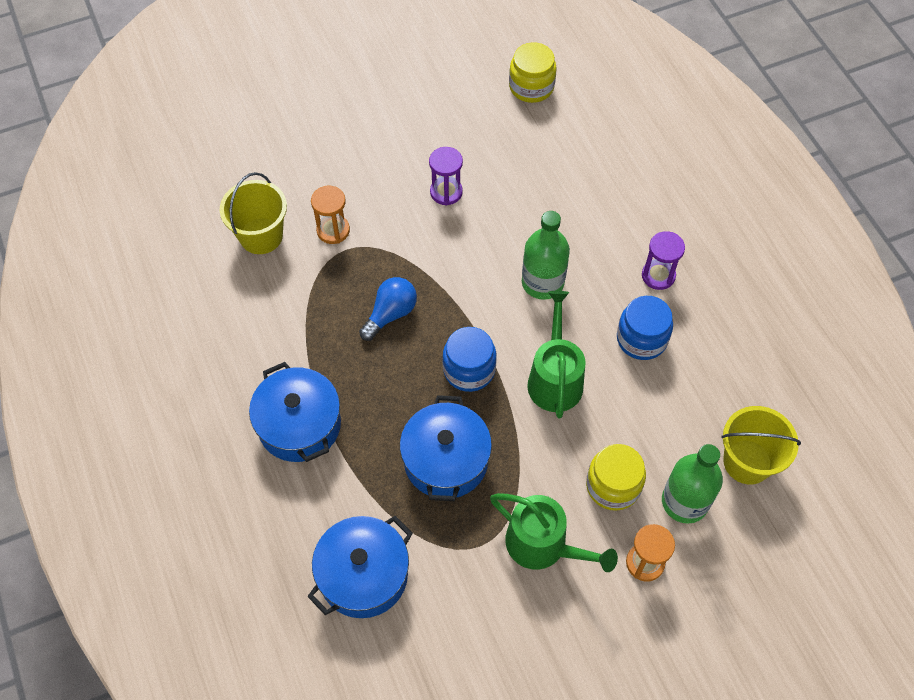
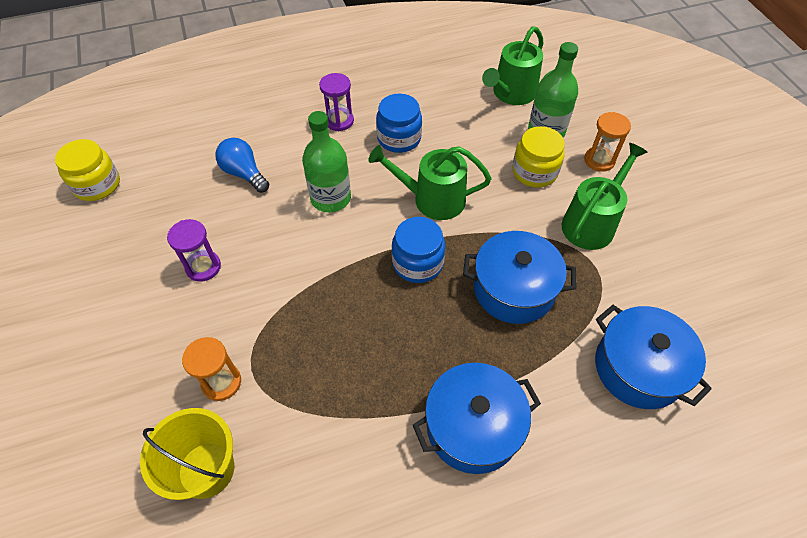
camera: 85 degrees left, 5 degrees down
blue light bulb [359,277,417,341] -> blue light bulb moved to [215,138,269,193]
yellow bucket [721,406,801,485] -> green watering can [482,26,544,105]

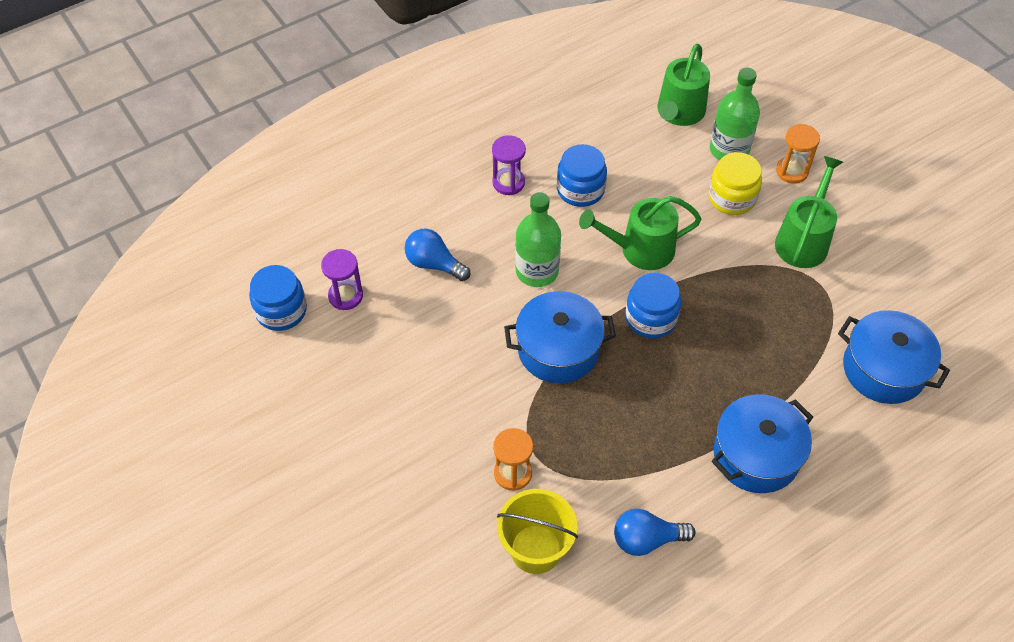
camera: 15 degrees left, 0 degrees up
yellow jar [55,139,120,201] -> blue jar [249,265,307,331]
purple hourglass [167,219,221,282] -> purple hourglass moved to [321,249,363,310]
blue pot [463,231,576,324] -> blue pot moved to [504,291,616,384]
none -> blue light bulb [614,509,695,556]

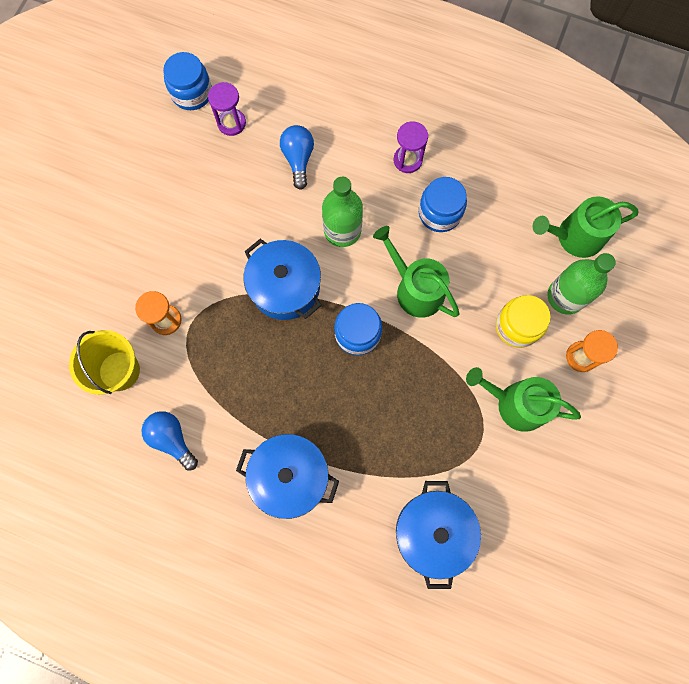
camera: 55 degrees right, 20 degrees up
green watering can [775,156,843,268] -> green watering can turned 150 degrees counterclockwise [466,367,581,432]

